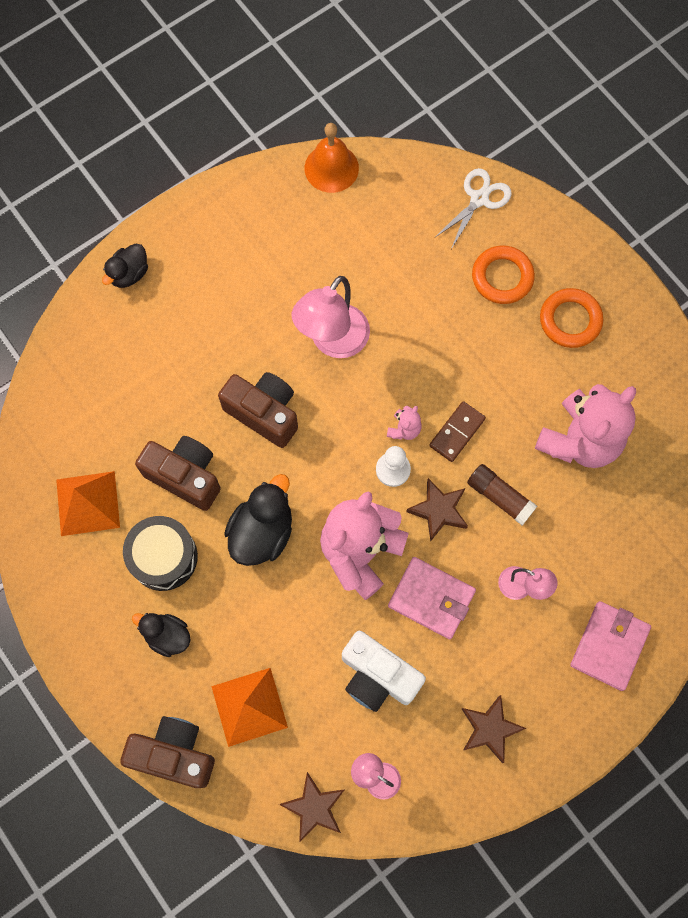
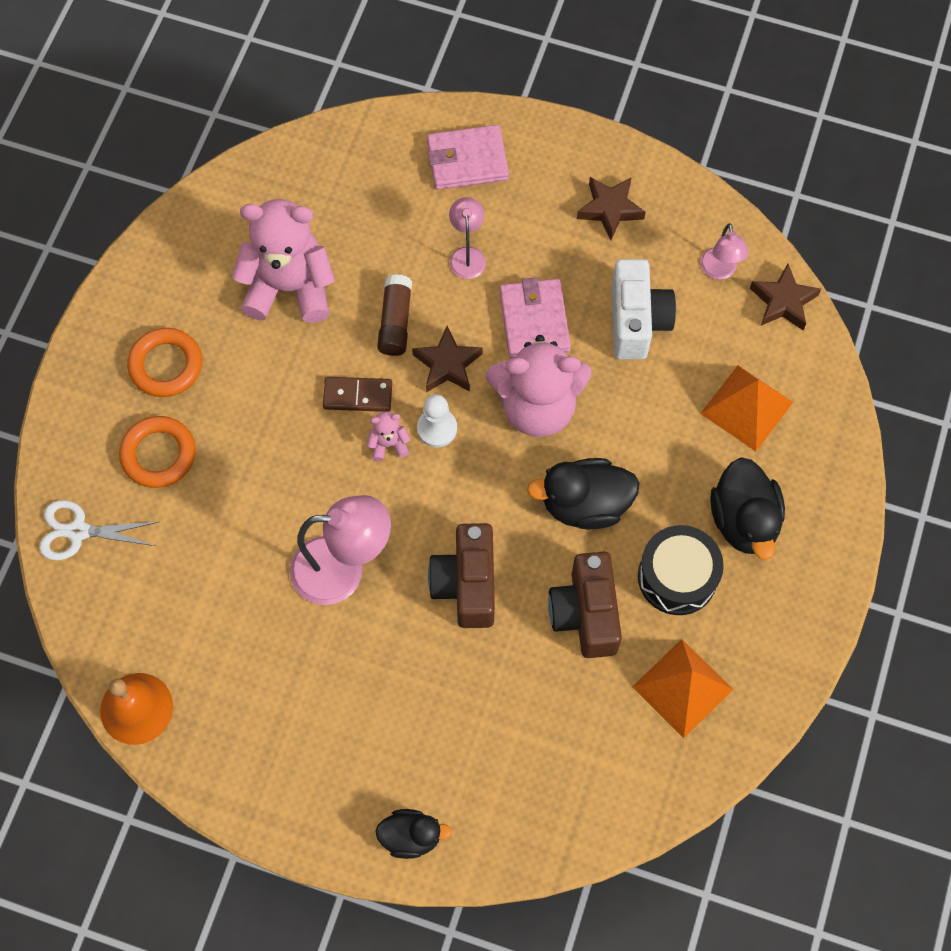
camera: 125 degrees left, 5 degrees down
brown camera [120,716,215,788] -> none
black duck [132,613,190,657] -> black duck [710,457,785,560], size x1.59

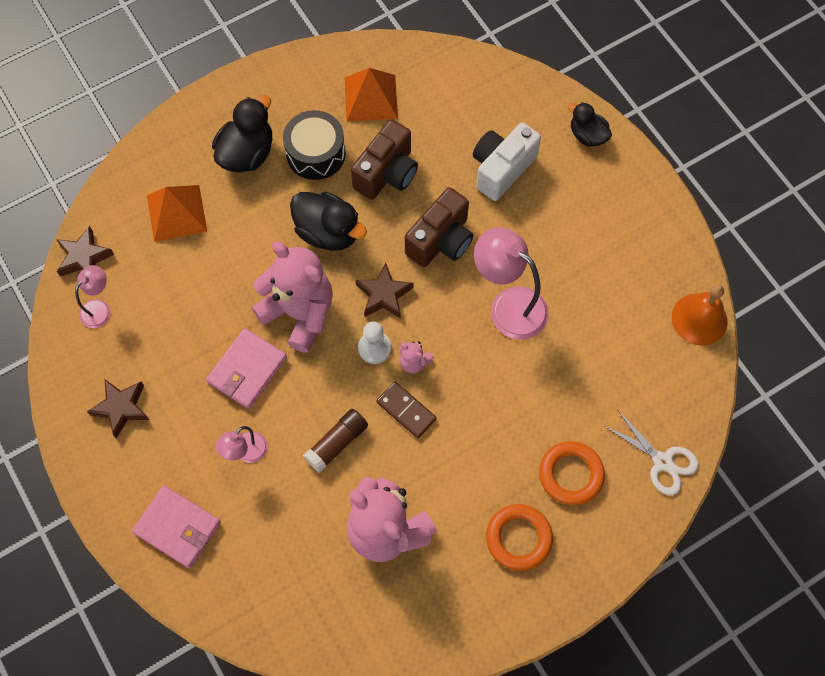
camera: 140 degrees left, 0 degrees up
brown star [412,326,483,392] -> brown star moved to [355,263,413,319]
white camera [611,259,676,360] -> white camera moved to [473,123,541,201]

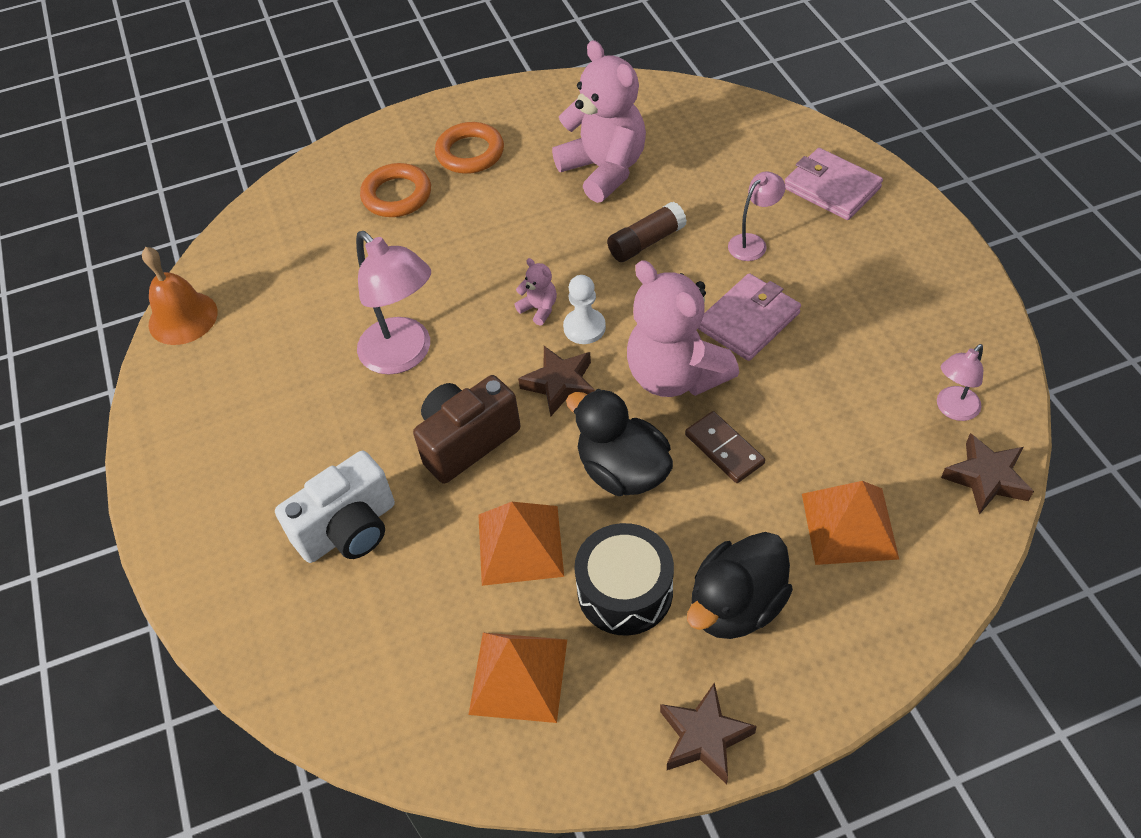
camera: 165 degrees left, 15 degrees down
brown star [87,379,150,438] -> brown star moved to [660,682,757,784]
brown camera [351,119,418,200] -> orange pyramid [478,502,564,586]
brown domino [376,382,437,438] -> brown domino moved to [685,411,765,483]
black duck [568,102,612,147] -> none
white scissors [605,411,699,495] -> none

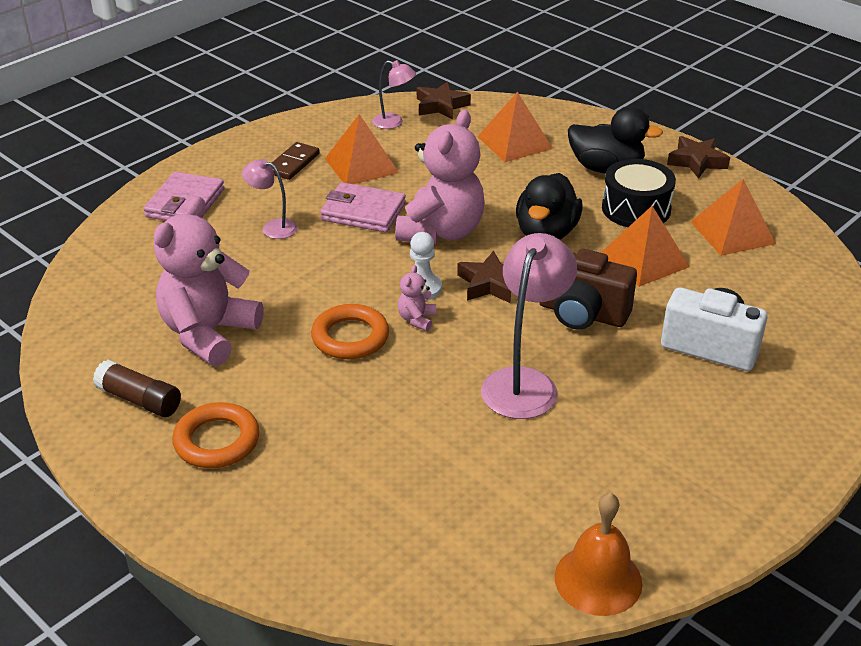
camera: 120 degrees left, 15 degrees down
orange ring [360,163,431,217] -> orange ring moved to [311,304,389,359]
brown glue stick [607,202,687,262] -> brown glue stick moved to [93,360,181,417]
brown domino [685,411,765,483] -> brown domino moved to [271,142,320,180]
none -> orange pyramid [325,114,399,184]

